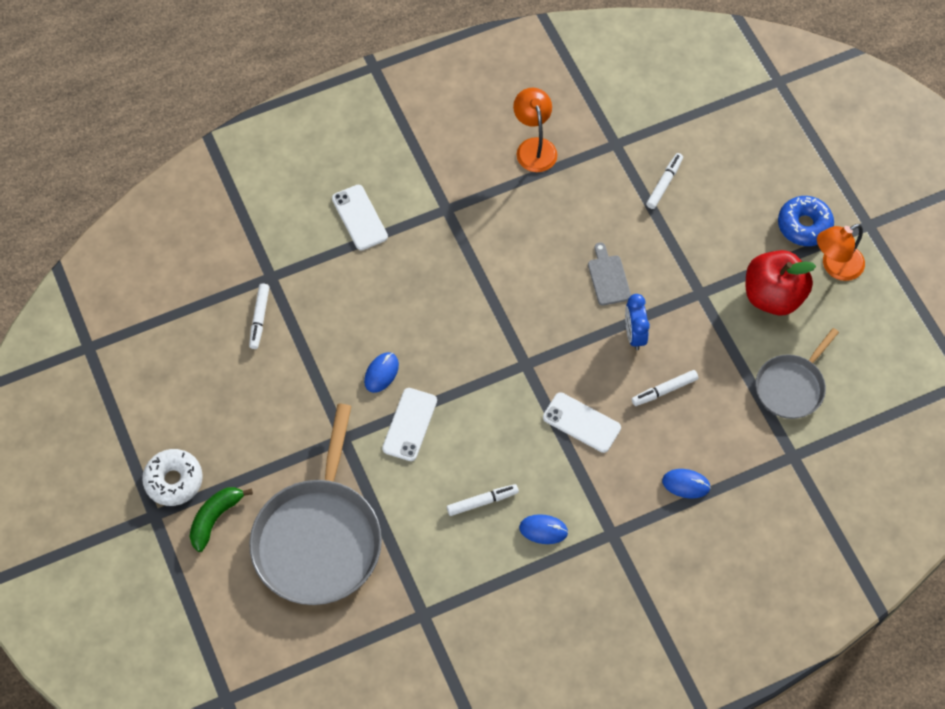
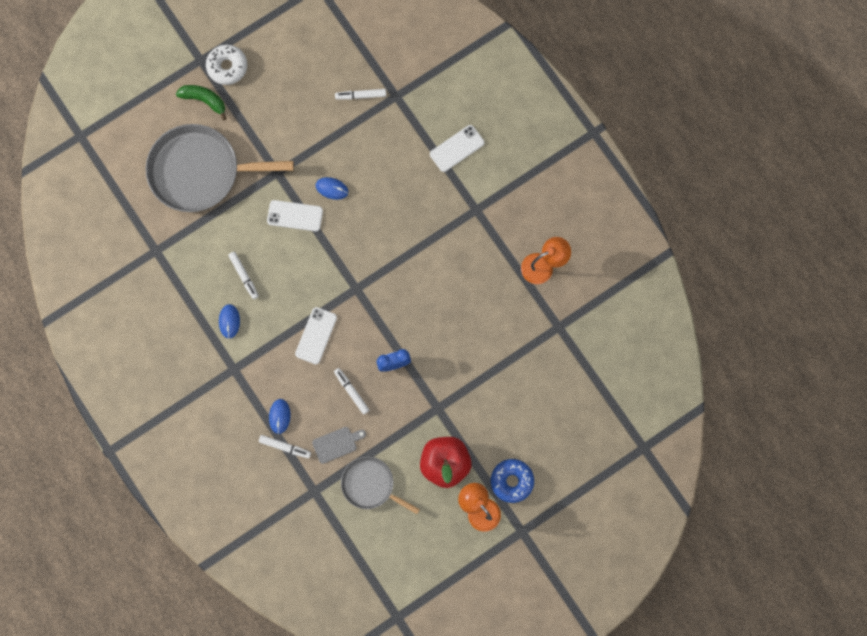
camera: 80 degrees right, 15 degrees up
grey cutting board [588,242,631,306] -> grey cutting board moved to [312,427,366,464]
white marker [646,153,683,209] -> white marker moved to [259,435,311,458]

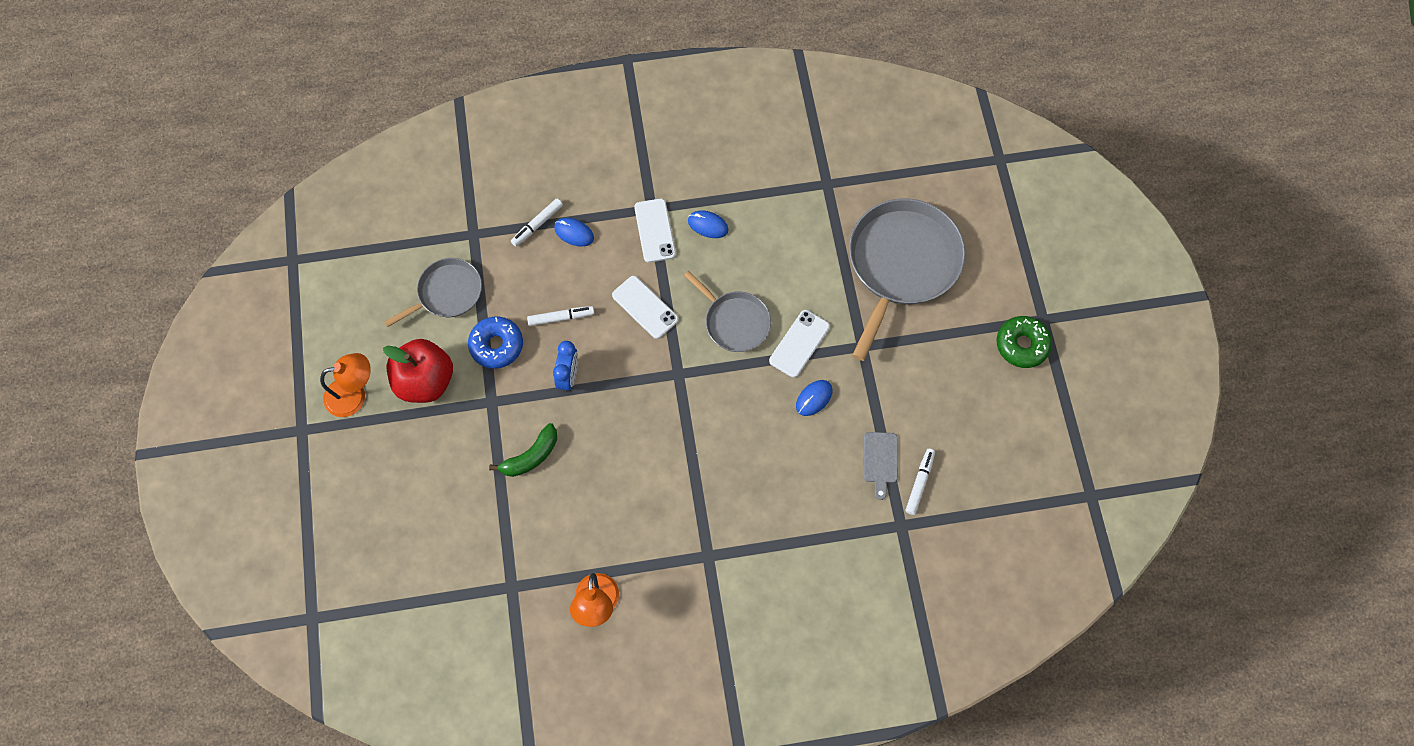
camera: 115 degrees right, 10 degrees down
green banana [176,85,227,120] -> green banana moved to [489,423,557,477]
white donut [206,45,247,85] -> green donut [997,316,1052,368]
white marker [228,252,259,299] -> none
grey cutting board [312,427,366,464] -> grey cutting board moved to [864,432,898,500]
white phone [430,125,484,172] -> white phone moved to [634,199,676,263]
blue donut [491,459,534,503] -> blue donut moved to [468,317,523,369]
none -> grey pan [684,271,771,352]

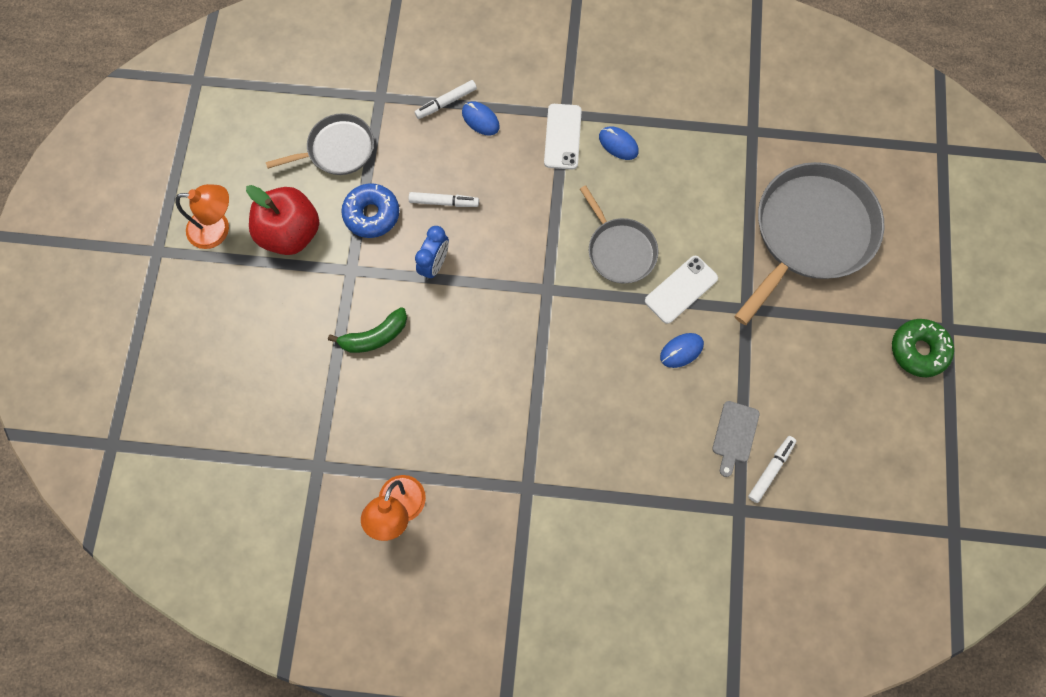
camera: 15 degrees right, 5 degrees up
white phone [612,276,679,339] -> none

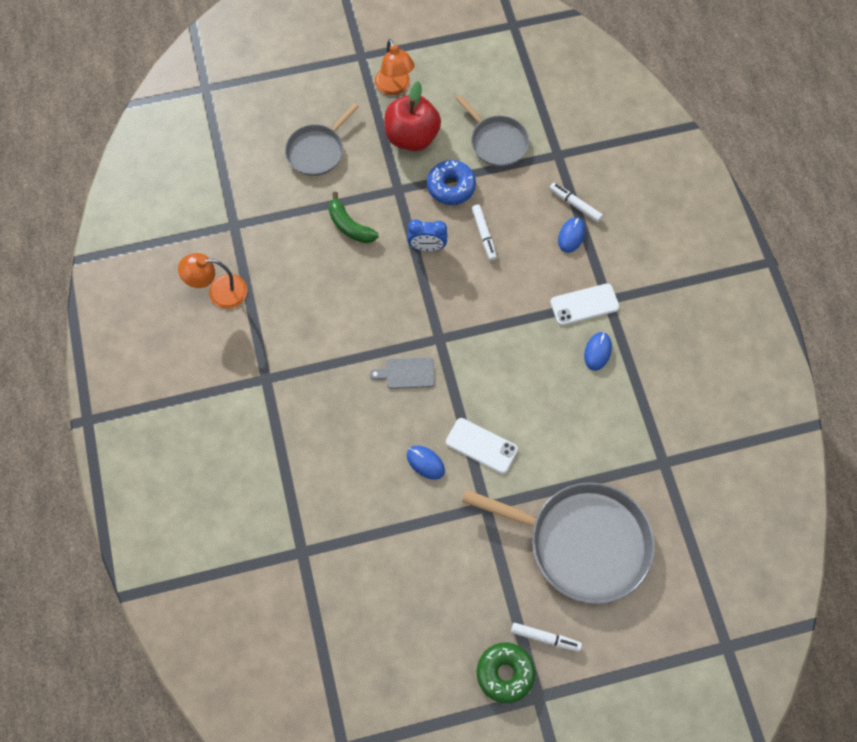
camera: 70 degrees right, 5 degrees down
grey pan [580,185,658,283] -> grey pan moved to [285,103,359,176]
grey cutting board [712,401,760,477] -> grey cutting board moved to [370,357,435,389]
white marker [748,436,797,503] -> white marker moved to [511,623,582,652]

